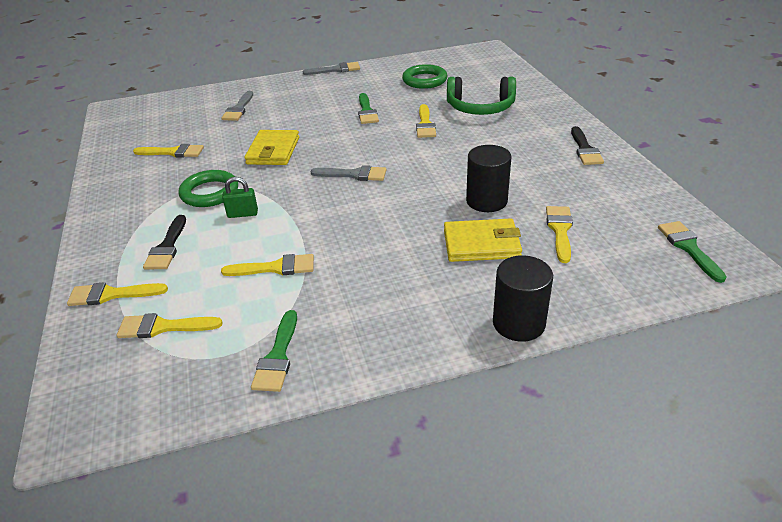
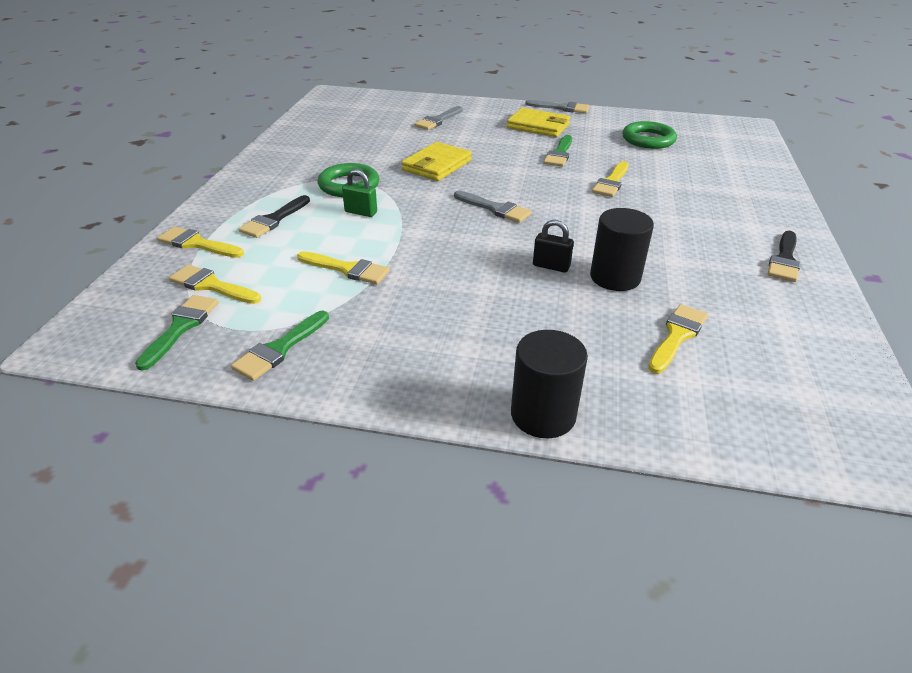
camera: 25 degrees right, 0 degrees up
yellow brush [133,144,204,157] -> none
yellow wallet [444,218,522,262] -> yellow wallet moved to [507,108,570,137]
green headphones [447,77,516,115] -> none
green brush [658,221,727,283] -> green brush moved to [135,295,219,371]
none -> black padlock [533,220,574,273]

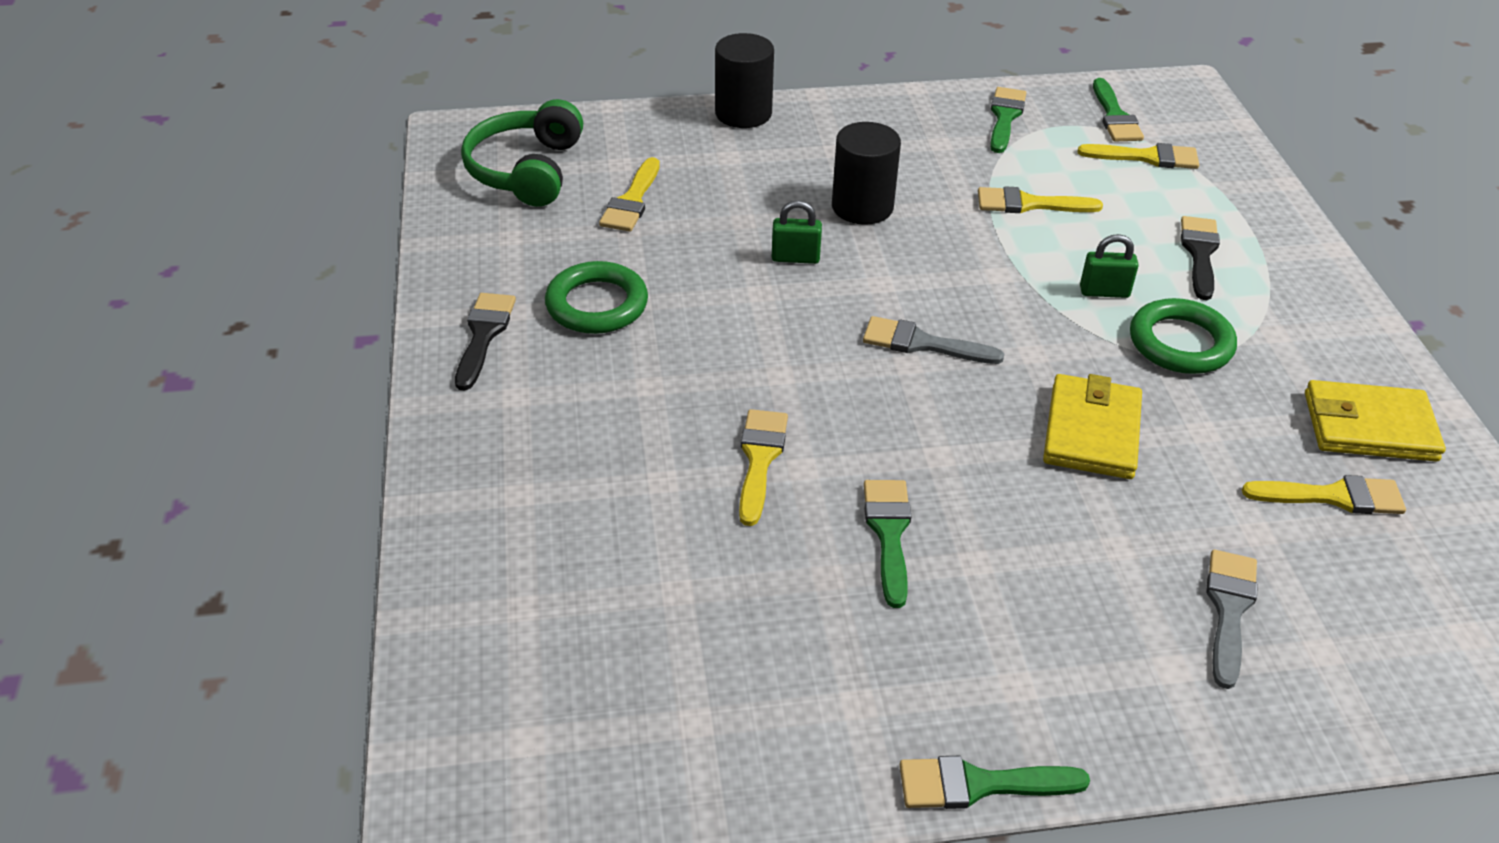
camera: 160 degrees right, 5 degrees up
yellow brush [157,227,244,258] -> yellow brush moved to [1242,475,1406,514]
yellow wallet [507,108,570,137] -> yellow wallet moved to [1305,380,1446,462]
grey brush [525,100,589,113] -> green brush [900,756,1090,809]
black padlock [533,220,574,273] -> green padlock [772,200,822,264]
black cylinder [590,208,654,291] -> black cylinder moved to [832,122,901,225]
green ring [623,121,677,149] -> green ring moved to [545,261,648,334]
none -> green headphones [461,99,583,207]

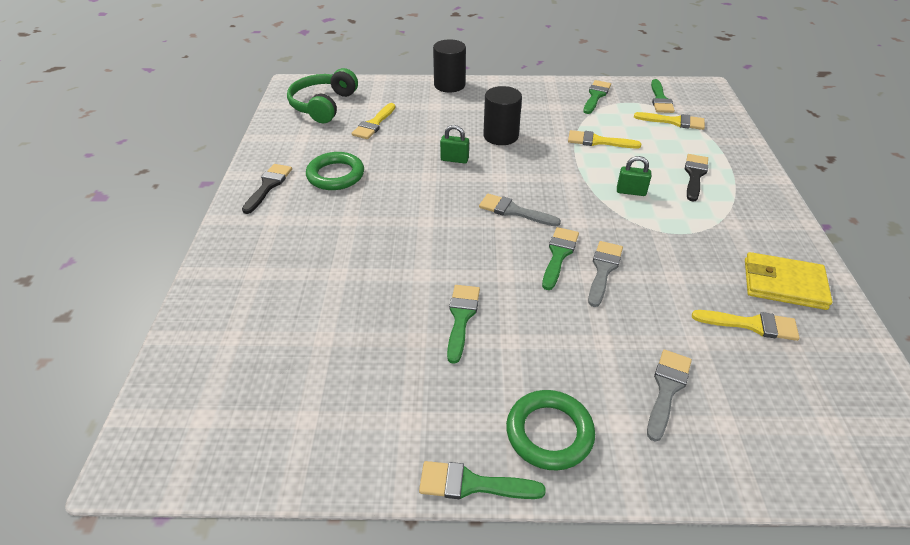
camera: 10 degrees right, 0 degrees up
yellow brush [739,409,788,526] -> none
yellow wallet [1043,374,1142,479] -> grey brush [588,241,623,307]
green ring [1130,298,1237,374] -> green ring moved to [506,390,595,470]
none -> green brush [542,227,579,290]

